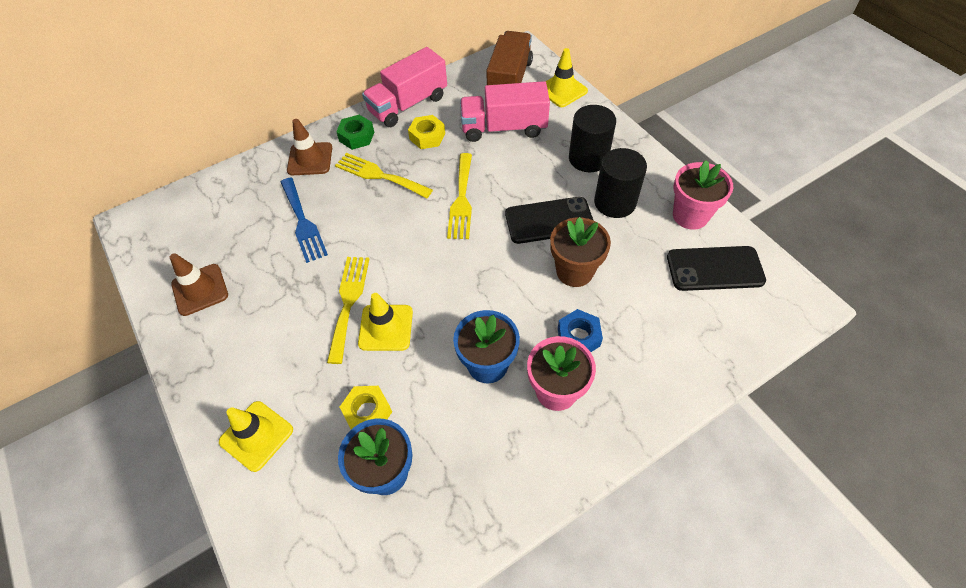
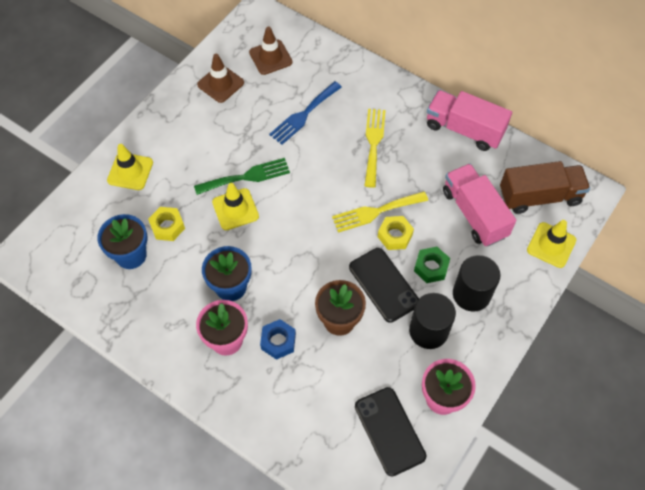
camera: 65 degrees right, 5 degrees up
brown traffic cone [287,119,332,175] -> brown traffic cone moved to [249,27,292,75]
yellow fork [327,257,369,364] -> green fork [194,158,290,195]
green nut [336,115,374,150] -> green nut moved to [414,247,450,283]
yellow nut [408,115,445,149] -> yellow nut moved to [378,216,414,250]

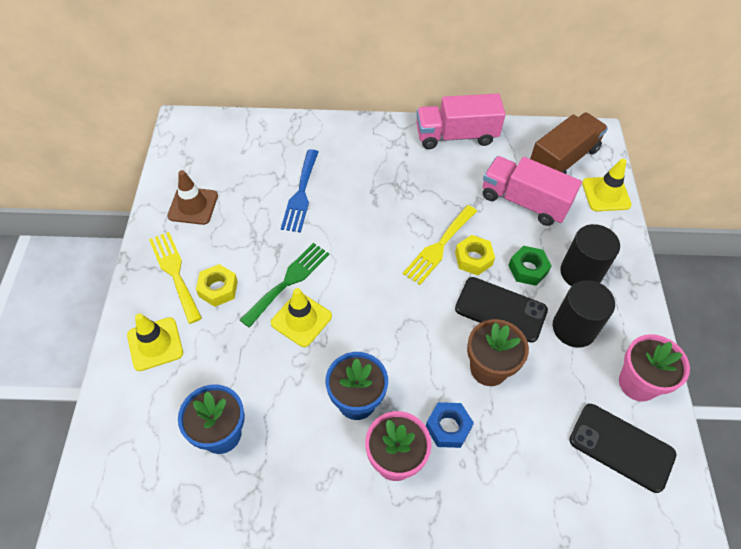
camera: 35 degrees left, 5 degrees down
yellow nut [148,207,185,241] -> yellow nut moved to [196,264,238,307]
brown traffic cone [249,27,292,75] -> none
yellow fork [364,109,386,188] -> yellow fork moved to [149,232,202,324]

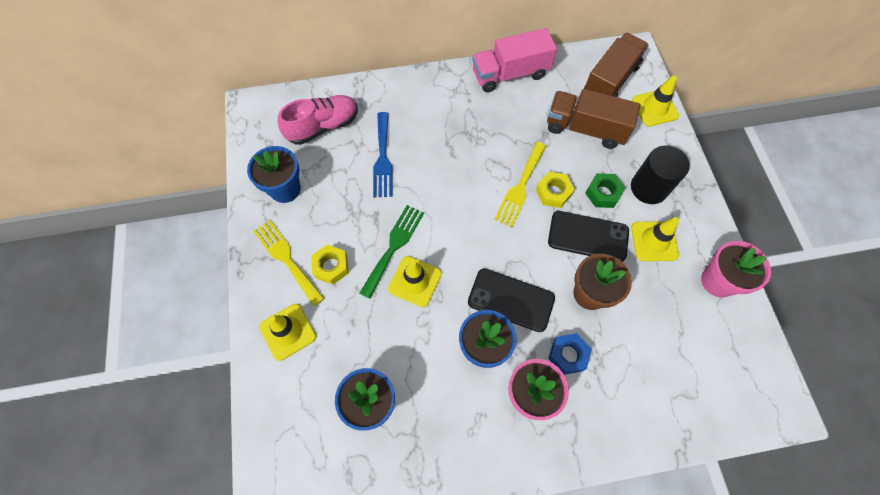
camera: 10 degrees left, 10 degrees up
brown traffic cone [167,170,218,225] -> blue flower pot [247,146,301,203]
pink truck [483,156,582,226] -> brown truck [547,89,640,149]
black cylinder [553,280,615,348] -> yellow traffic cone [631,217,679,261]
black phone [569,404,677,493] -> black phone moved to [468,269,555,332]
none -> pink shoe [278,95,358,145]

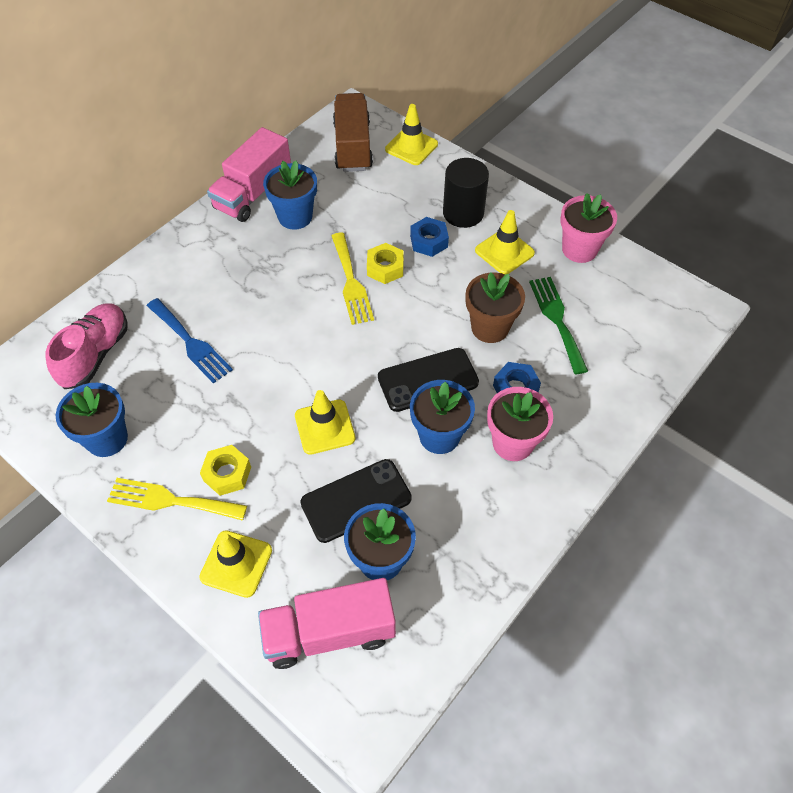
camera: 40 degrees left, 10 degrees down
green fork [359,205,424,299] -> green fork moved to [529,277,588,374]
brown truck [547,89,640,149] -> none
black phone [548,211,629,262] -> black phone moved to [300,459,412,543]
green nut [585,173,625,208] -> blue nut [410,217,449,257]
none -> pink truck [258,578,396,669]
none -> blue flower pot [263,160,317,230]

